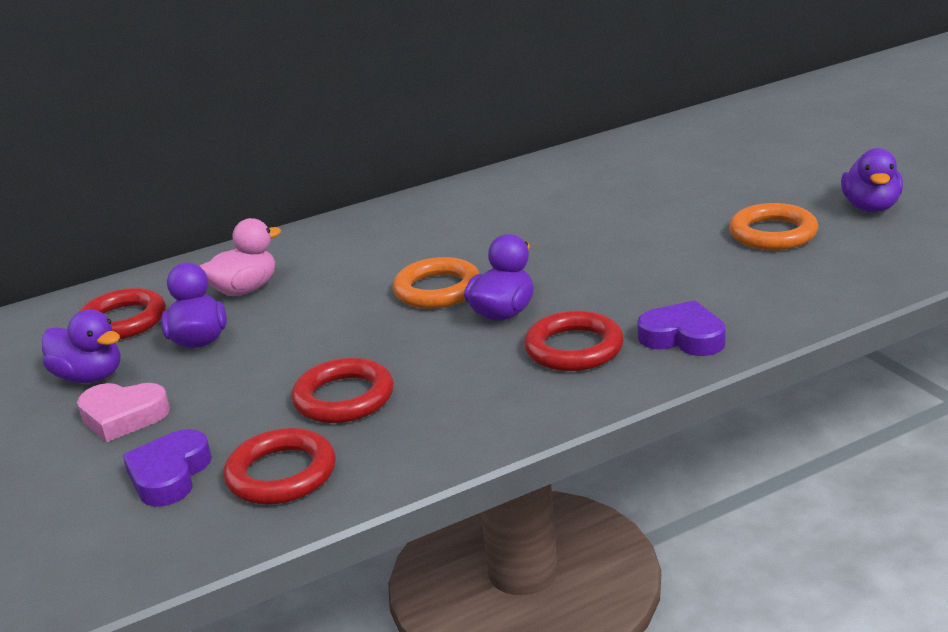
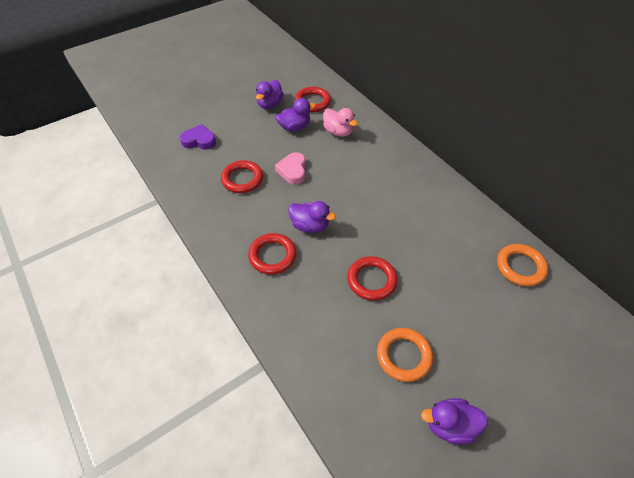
camera: 80 degrees right, 25 degrees up
pink heart [77,383,170,442] -> pink heart moved to [275,152,306,184]
red ring [223,428,336,505] -> red ring moved to [347,256,397,301]
orange ring [393,257,480,309] -> orange ring moved to [497,244,548,287]
purple heart [637,300,725,356] -> none

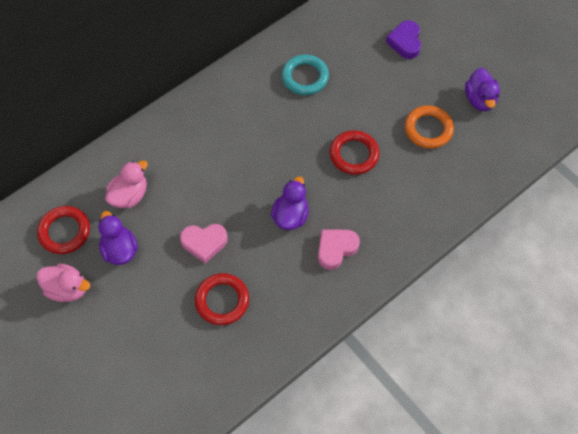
camera: 95 degrees left, 10 degrees up
purple heart [180,124,216,150] -> purple heart moved to [386,20,421,59]
red ring [248,233,296,275] -> pink heart [318,229,360,270]
purple duck [256,80,284,109] -> pink duck [37,264,90,302]
orange ring [497,244,548,287] -> none
none -> turquoise ring [282,54,329,95]

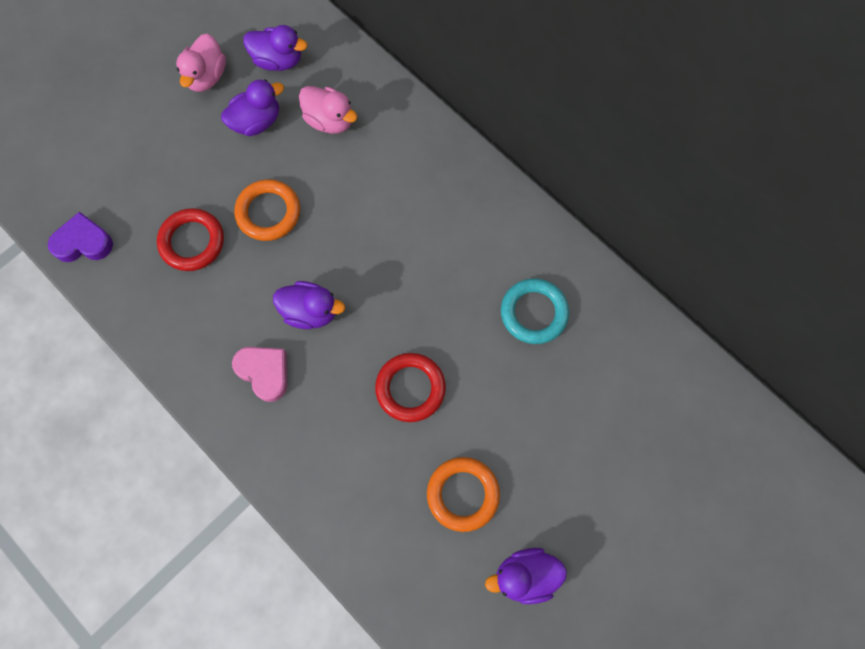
camera: 85 degrees right, 10 degrees up
red ring [37,206,90,254] -> purple duck [244,25,308,71]
pink heart [180,224,228,264] -> orange ring [234,179,300,241]
purple heart [386,20,421,59] -> purple heart moved to [48,212,113,262]

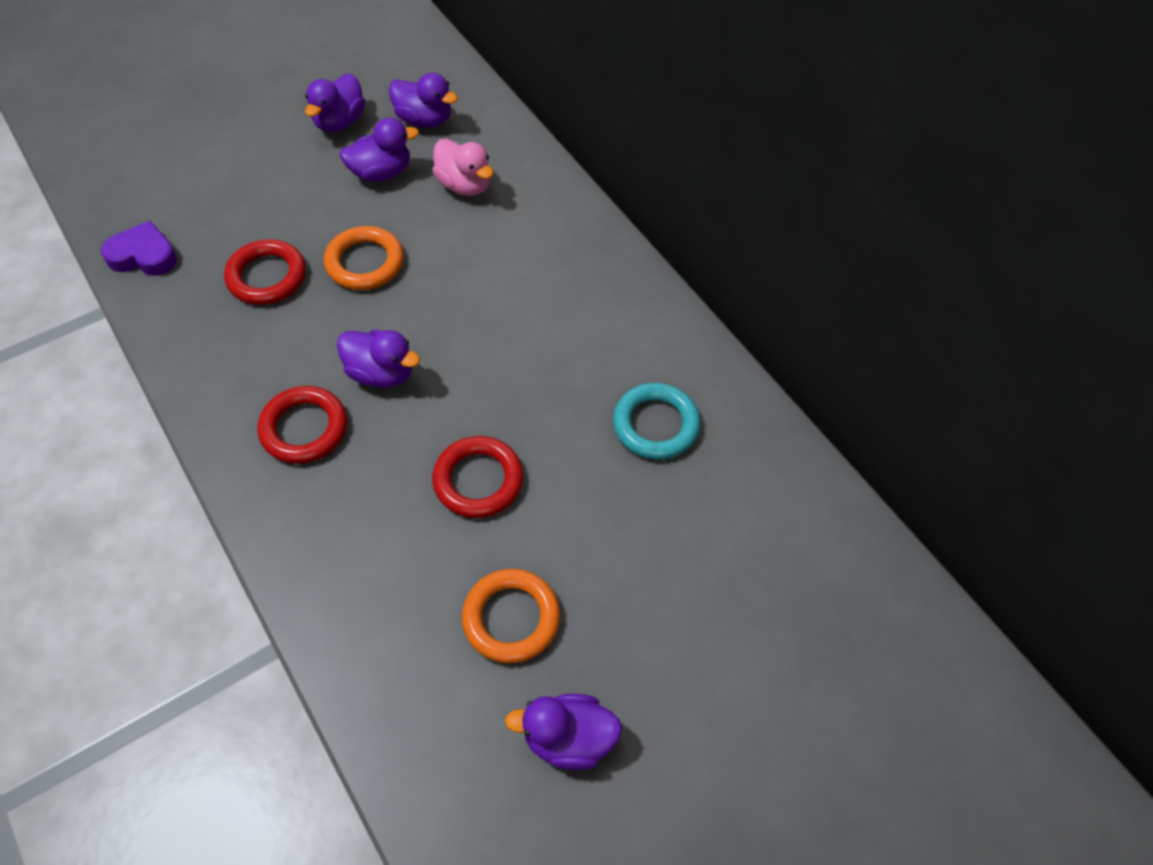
camera: 10 degrees right, 15 degrees down
pink duck [176,34,226,92] -> purple duck [305,73,365,132]
pink heart [232,347,287,402] -> red ring [257,386,347,464]

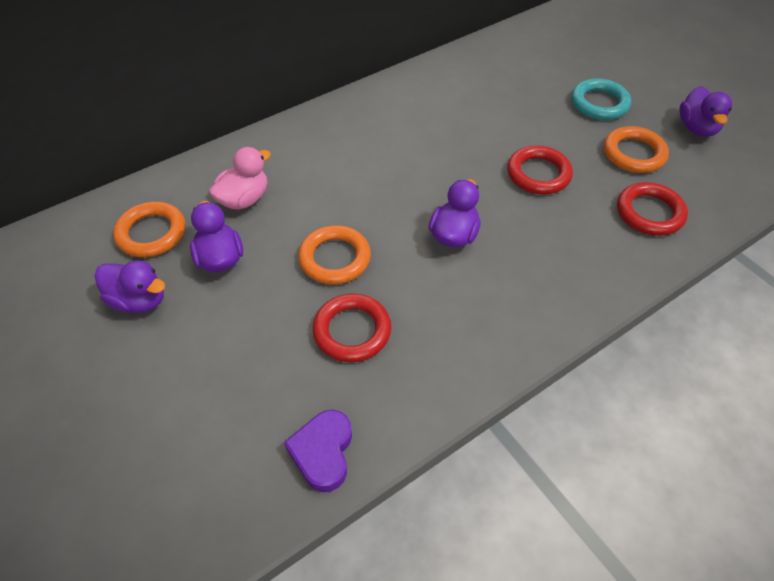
camera: 90 degrees left, 5 degrees down
red ring [257,386,347,464] -> red ring moved to [617,182,688,236]
purple duck [389,73,458,128] -> orange ring [113,202,185,257]
turquoise ring [613,383,701,460] -> turquoise ring moved to [571,78,631,120]

